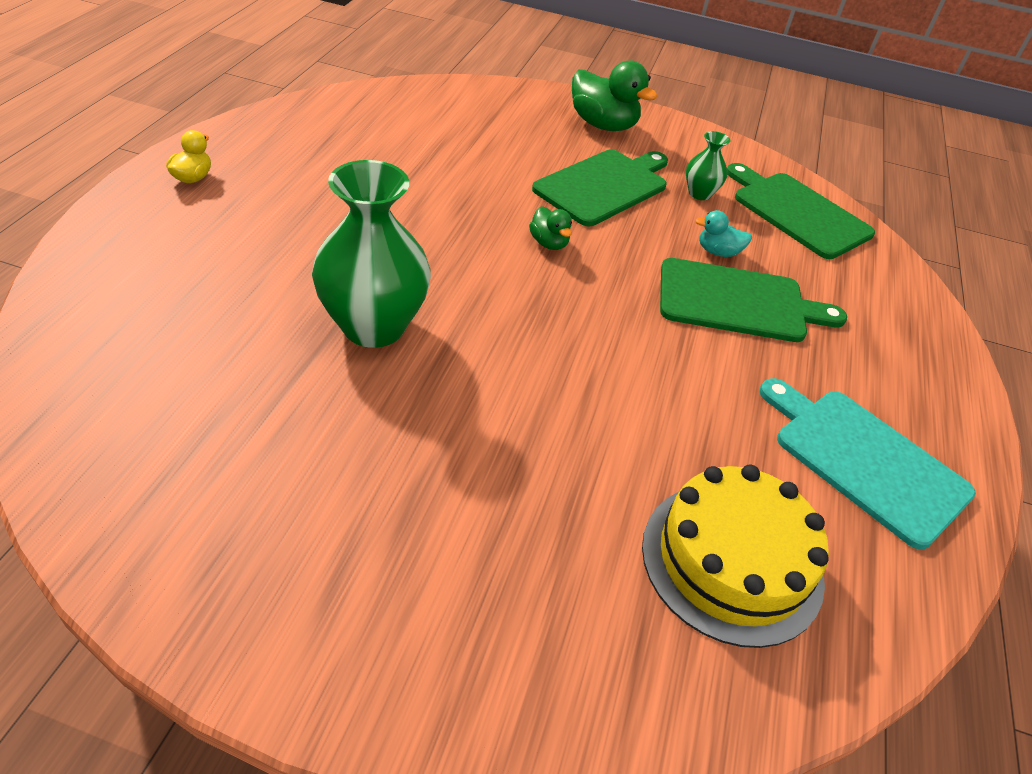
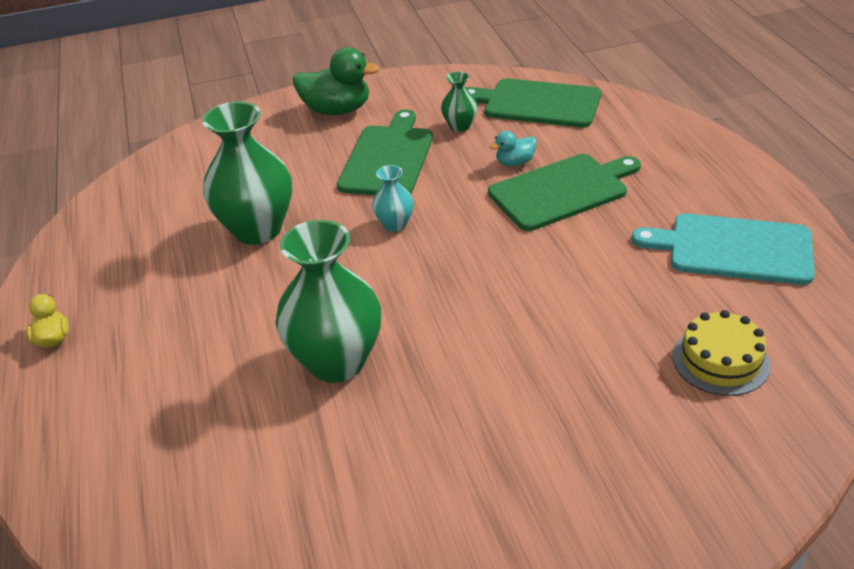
camera: 25 degrees left, 5 degrees down
green duck [529,206,572,250] -> turquoise vase [372,165,414,232]
yellow cake [642,465,829,648] -> yellow cake [673,310,771,396], size x0.66
none -> green vase [202,102,292,245]

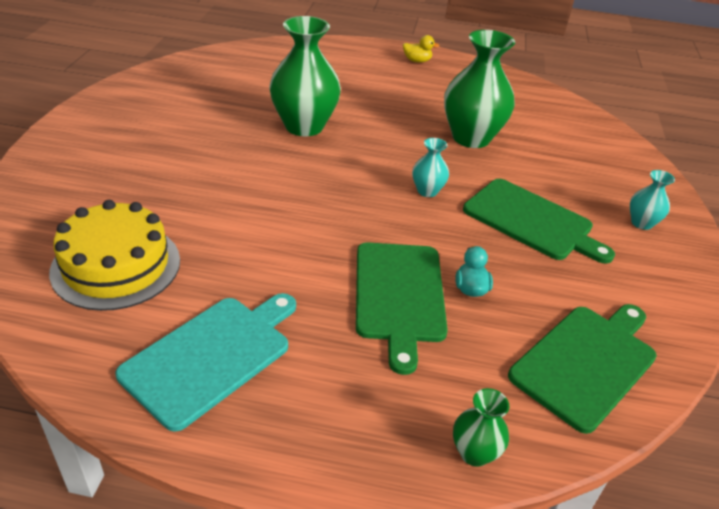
camera: 110 degrees right, 0 degrees up
green duck [293,47,380,115] -> turquoise vase [630,170,675,230]
green vase [441,71,478,132] -> green vase moved to [453,388,509,467]
yellow cake [673,310,771,396] -> yellow cake [49,200,180,311], size x1.52

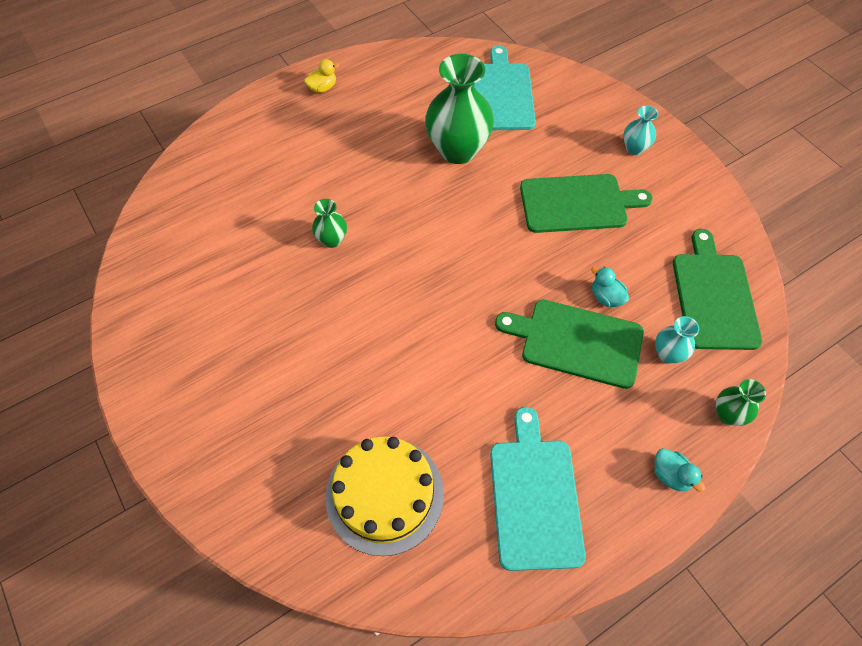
camera: 40 degrees left, 20 degrees up
green vase [269,16,341,136] -> green vase [312,199,347,248], size x0.48
green cutting board [356,242,448,375] -> green cutting board turned 150 degrees clockwise [495,300,644,389]
turquoise vase [412,138,449,197] -> turquoise vase moved to [655,316,699,364]
none -> turquoise cutting board [473,45,536,130]
none -> turquoise duck [654,448,705,492]

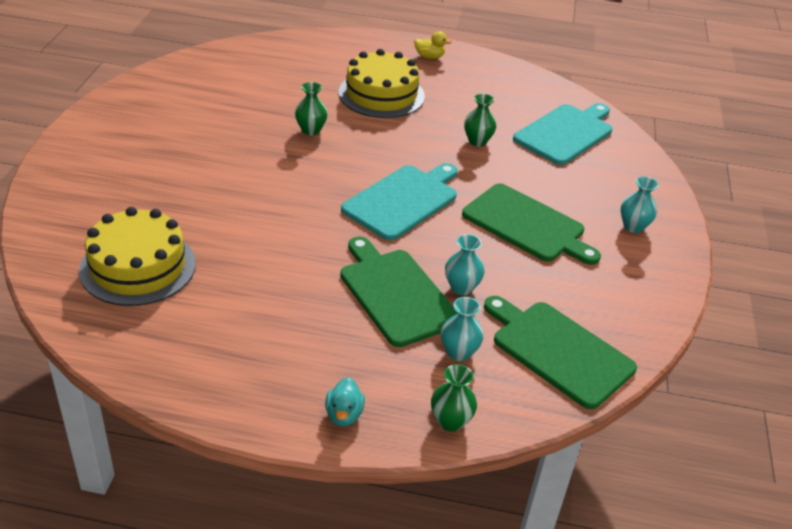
camera: 40 degrees right, 20 degrees down
green vase [425,54,494,164] -> green vase [464,94,496,147], size x0.48
turquoise cutting board [490,407,586,571] -> turquoise cutting board moved to [341,163,458,241]
turquoise duck [591,267,629,307] -> turquoise vase [445,234,485,295]
green cutting board [673,229,762,350] -> green cutting board turned 90 degrees counterclockwise [484,296,637,409]
none -> yellow cake [339,49,425,118]

